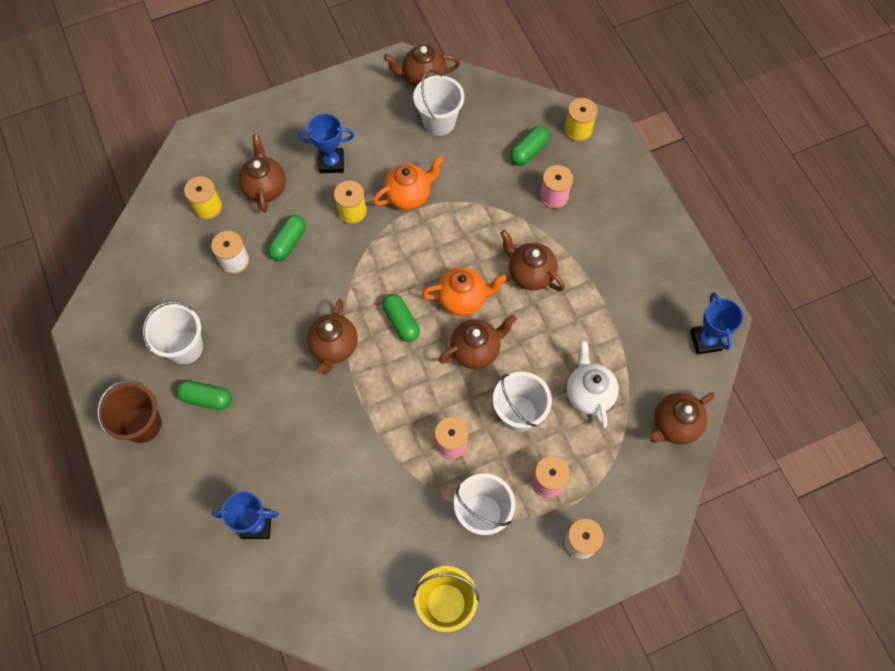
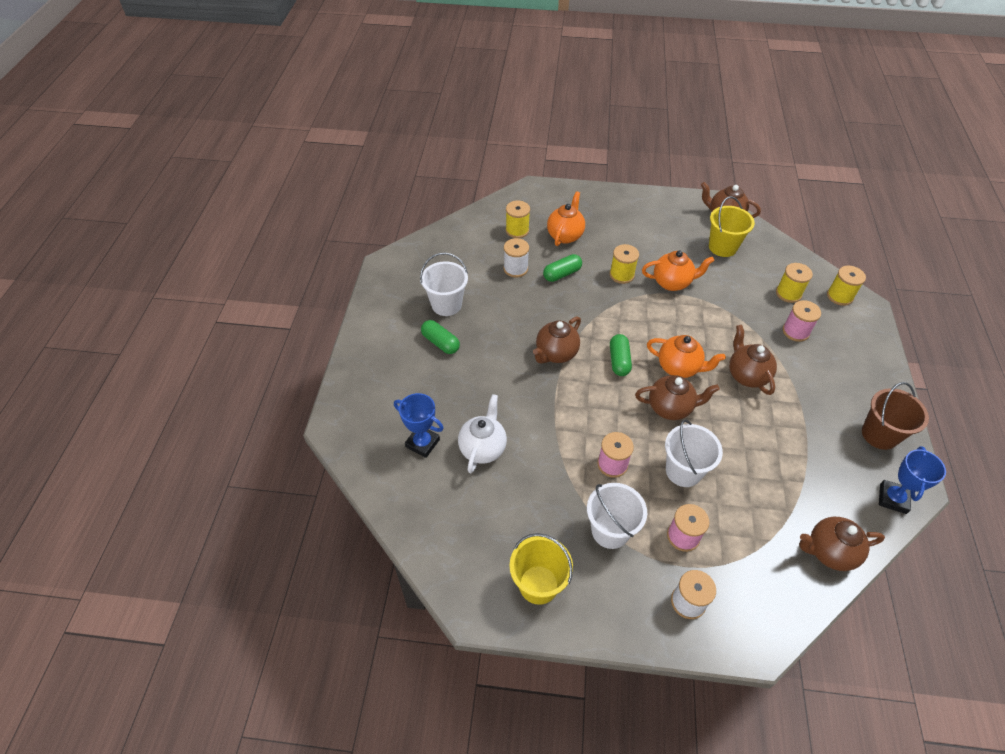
camera: 30 degrees right, 15 degrees down
brown bucket [97,380,161,443] -> brown bucket moved to [862,382,929,450]
brown teapot [238,134,286,213] -> orange teapot [547,191,585,246]
blue trophy [298,113,354,173] -> none
white bucket [413,70,465,136] -> yellow bucket [709,196,755,257]
green capsule [510,126,549,166] -> yellow spool [776,263,813,303]
white teapot [567,340,619,428] -> white teapot moved to [458,394,507,473]

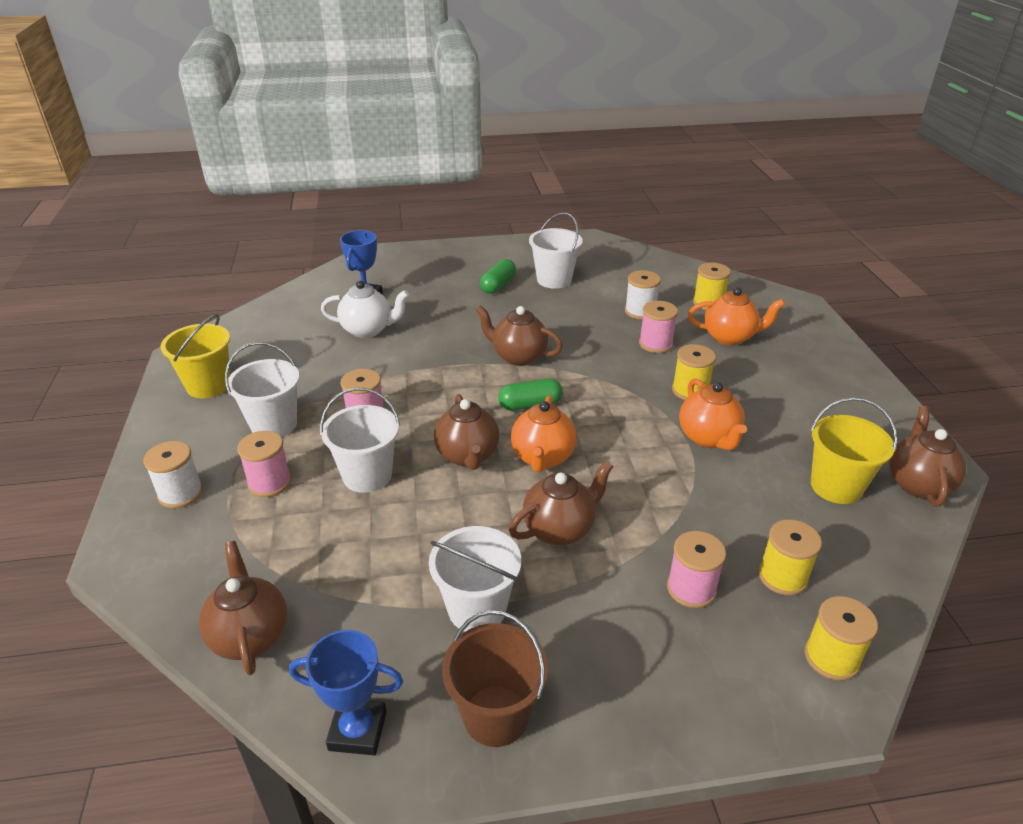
camera: 75 degrees right, 15 degrees down
green capsule [543,254,582,282] -> pink spool [639,301,678,353]
none -> white bucket [429,526,521,632]

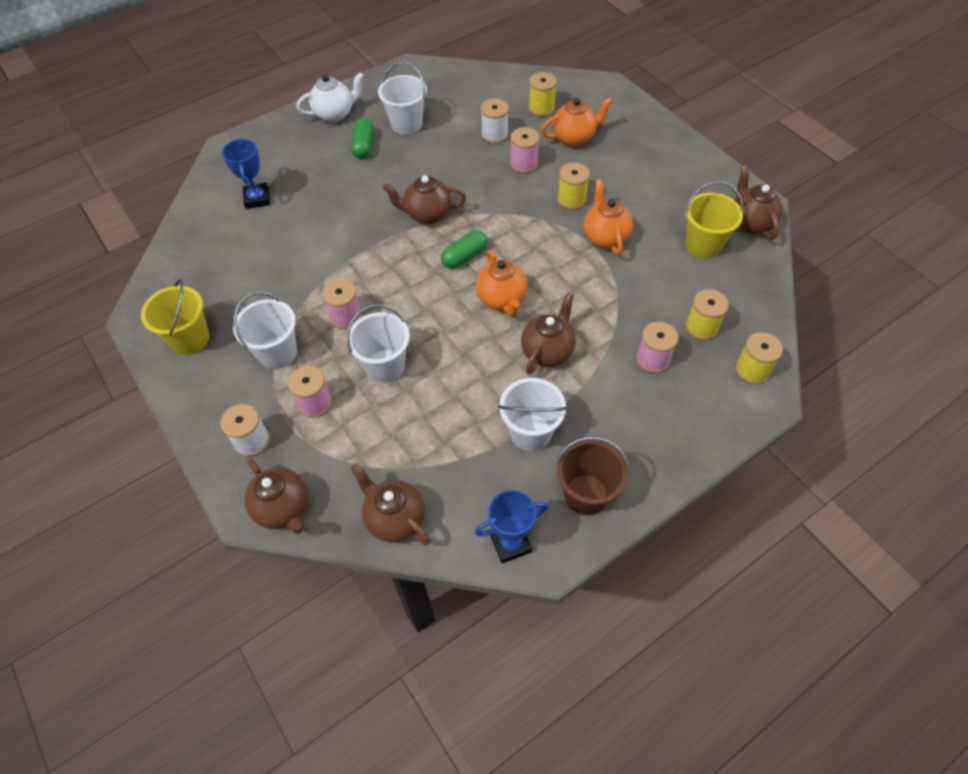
camera: 25 degrees left, 20 degrees up
white teapot [321,280,409,338] -> white teapot moved to [296,72,364,123]
brown teapot [434,394,499,470] -> brown teapot moved to [244,459,308,533]
orange teapot [679,378,747,450] -> orange teapot turned 150 degrees counterclockwise [583,179,633,255]

